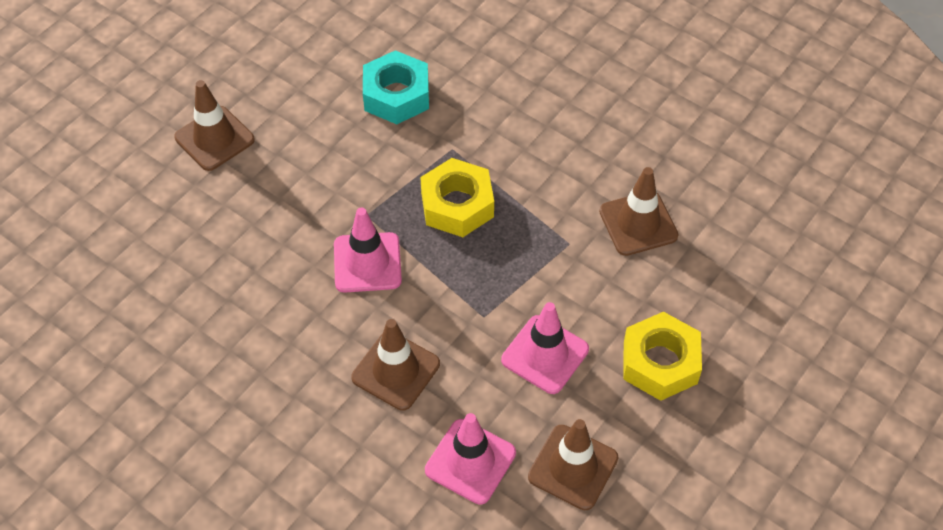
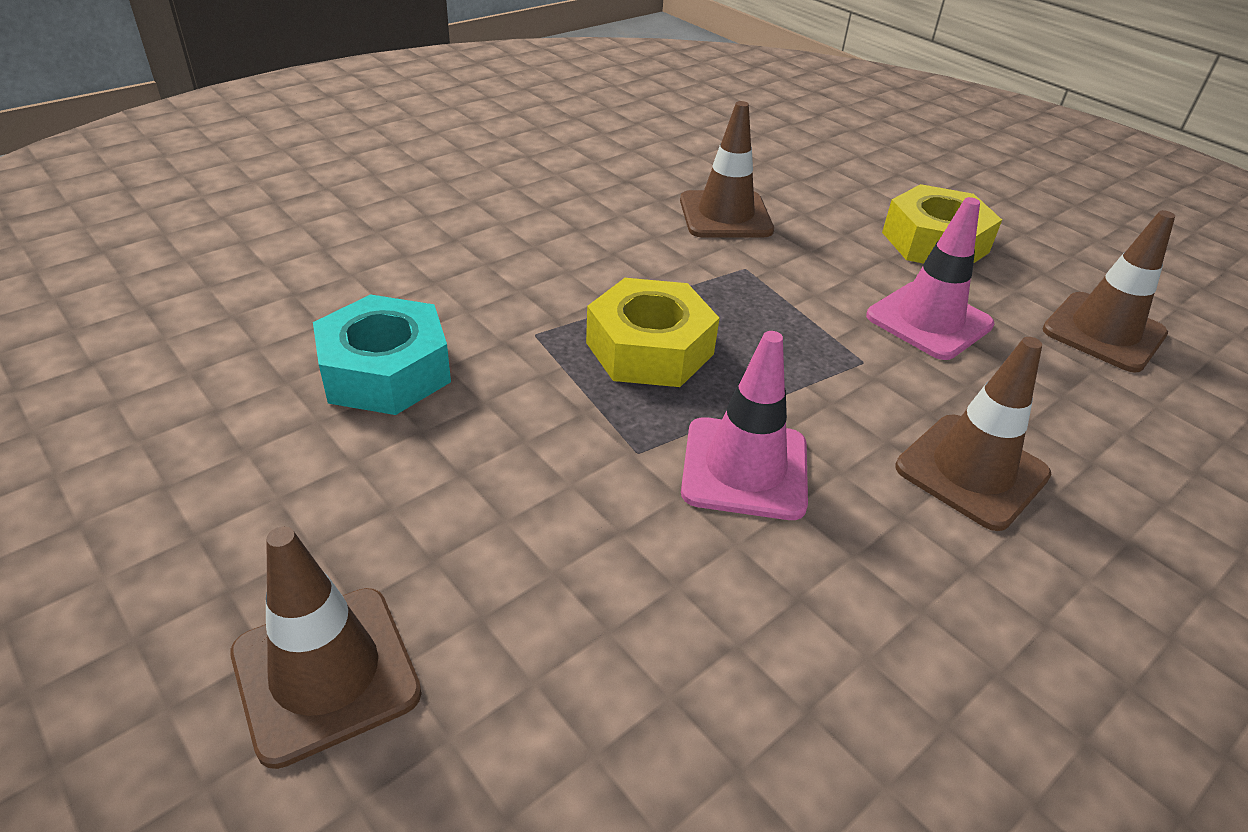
camera: 80 degrees left, 15 degrees down
pink traffic cone [425,413,516,505] -> none

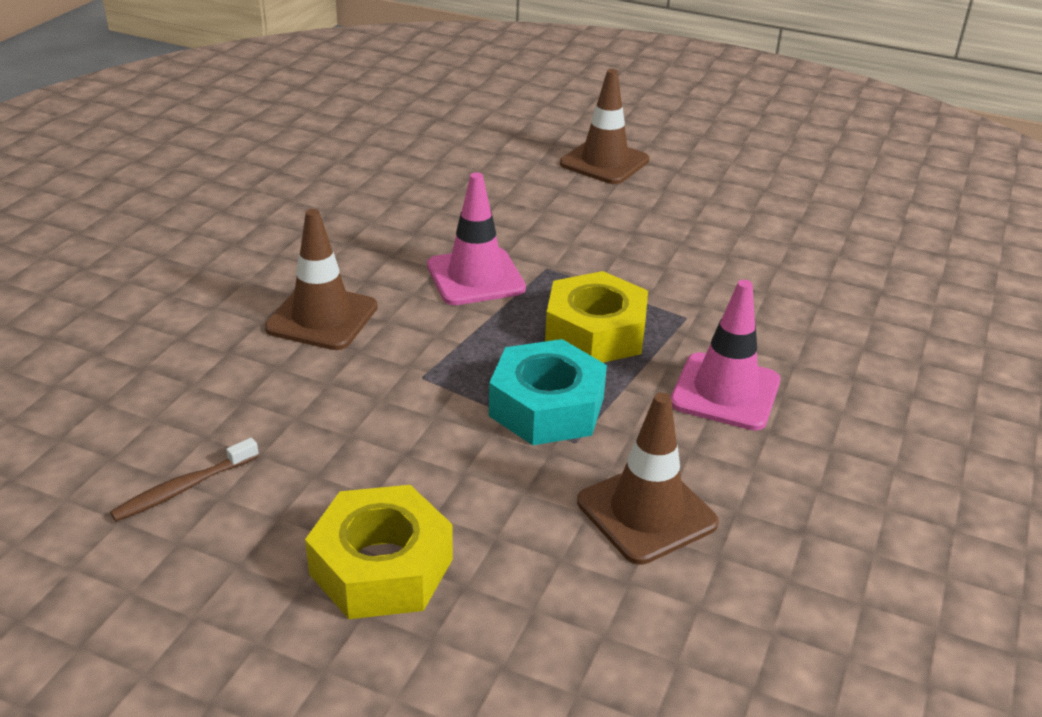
camera: 155 degrees right, 5 degrees down
turquoise nut [313,294,451,415] -> turquoise nut moved to [489,339,607,445]
pink traffic cone [866,197,994,360] -> pink traffic cone moved to [671,280,780,431]
brown traffic cone [1042,210,1175,373] -> brown toothbrush [110,438,259,522]

